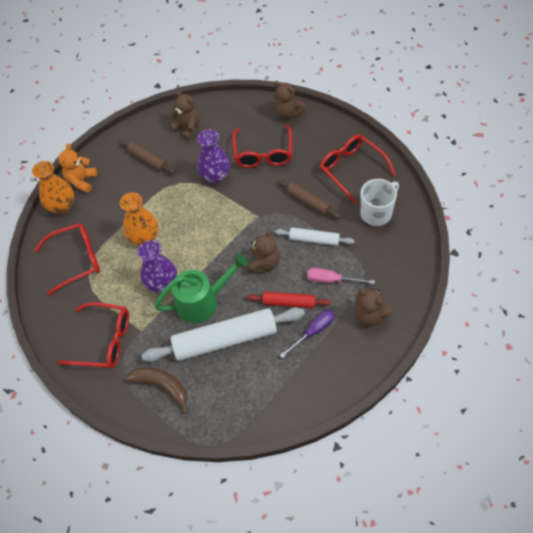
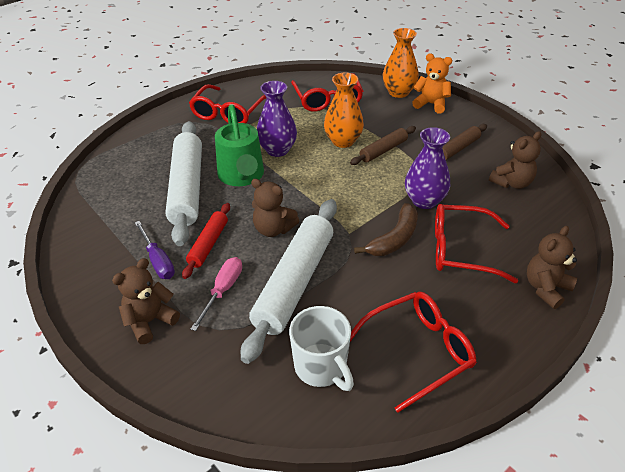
camera: 95 degrees right, 15 degrees down
brown banana [126,367,188,414] -> brown banana moved to [354,203,418,256]
white rolling pin [275,227,355,246] -> white rolling pin [241,199,337,364], size x1.93
brown rolling pin [278,179,341,219] -> brown rolling pin moved to [350,126,416,165]

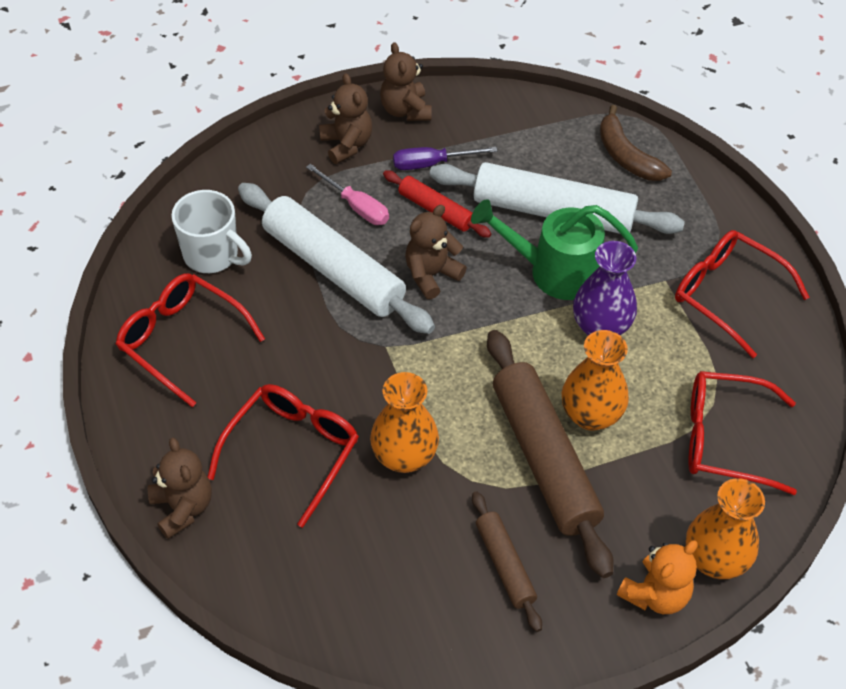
camera: 110 degrees right, 10 degrees up
white mug [289,306,354,391] -> white mug turned 135 degrees counterclockwise [171,190,252,273]
brown rolling pin [350,126,416,165] -> brown rolling pin [487,330,614,578], size x1.93
red glasses [350,292,477,413] -> red glasses turned 135 degrees clockwise [116,273,265,407]
brown banana [354,203,418,256] -> brown banana moved to [600,105,672,181]
purple vase [405,127,450,209] -> orange vase [370,372,439,473]
brown teddy bear [489,131,541,189] -> brown teddy bear moved to [380,42,431,121]

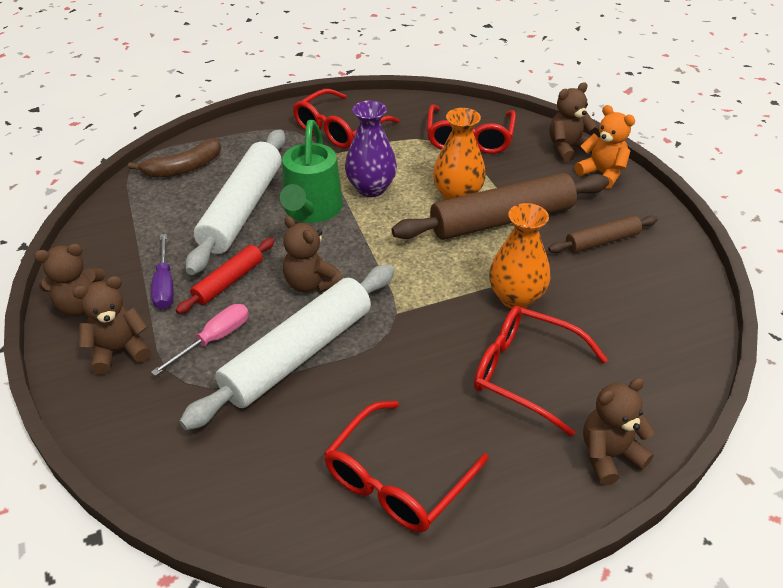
camera: 90 degrees left, 10 degrees down
white mug [171,190,252,273] -> none
orange vase [686,478,765,579] -> brown teddy bear [549,82,596,162]

